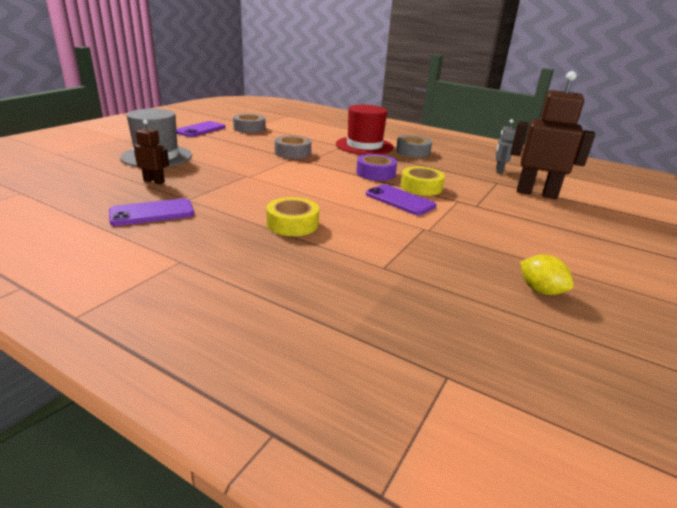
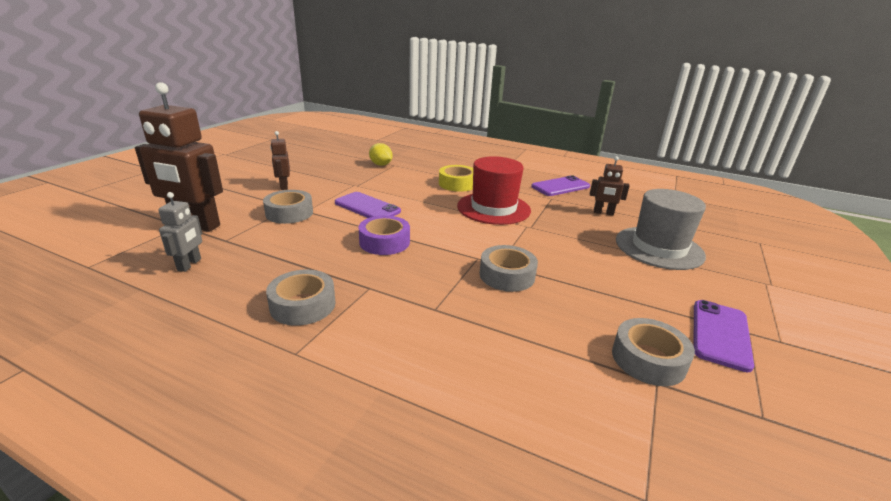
camera: 175 degrees right, 0 degrees up
red hat [336,105,394,155] -> red hat moved to [457,156,531,225]
yellow tape [401,166,445,196] -> none
yellow lemon [520,254,574,295] -> yellow lemon moved to [369,143,393,166]
none -> grey tape [263,190,313,224]
none -> brown robot [270,131,290,190]

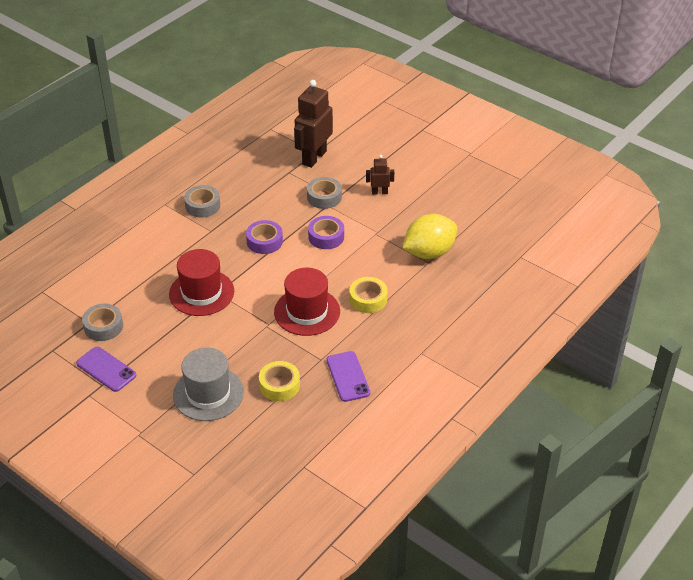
camera: 105 degrees right, 15 degrees up
grey robot [158,192,202,272] -> none
purple phone [335,192,401,218] -> purple tape [308,216,344,249]
yellow lemon [369,143,393,166] -> yellow lemon [402,214,457,259], size x1.95
grey tape [480,245,538,292] -> red hat [169,249,234,316]
brown robot [590,156,630,215] -> yellow tape [259,361,300,401]

